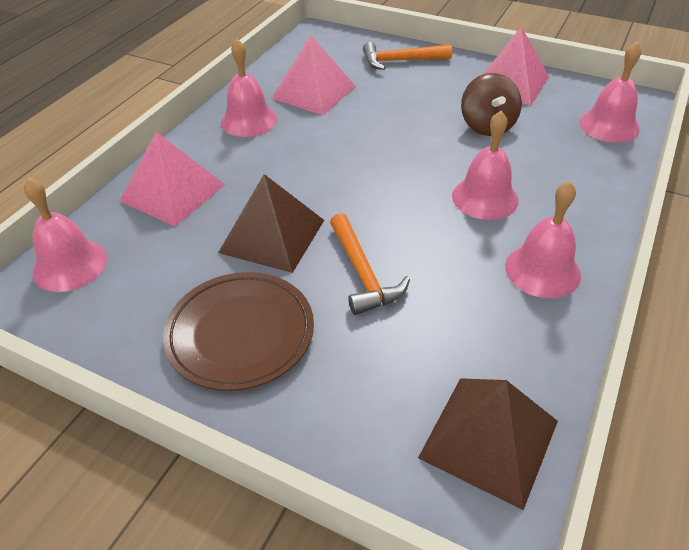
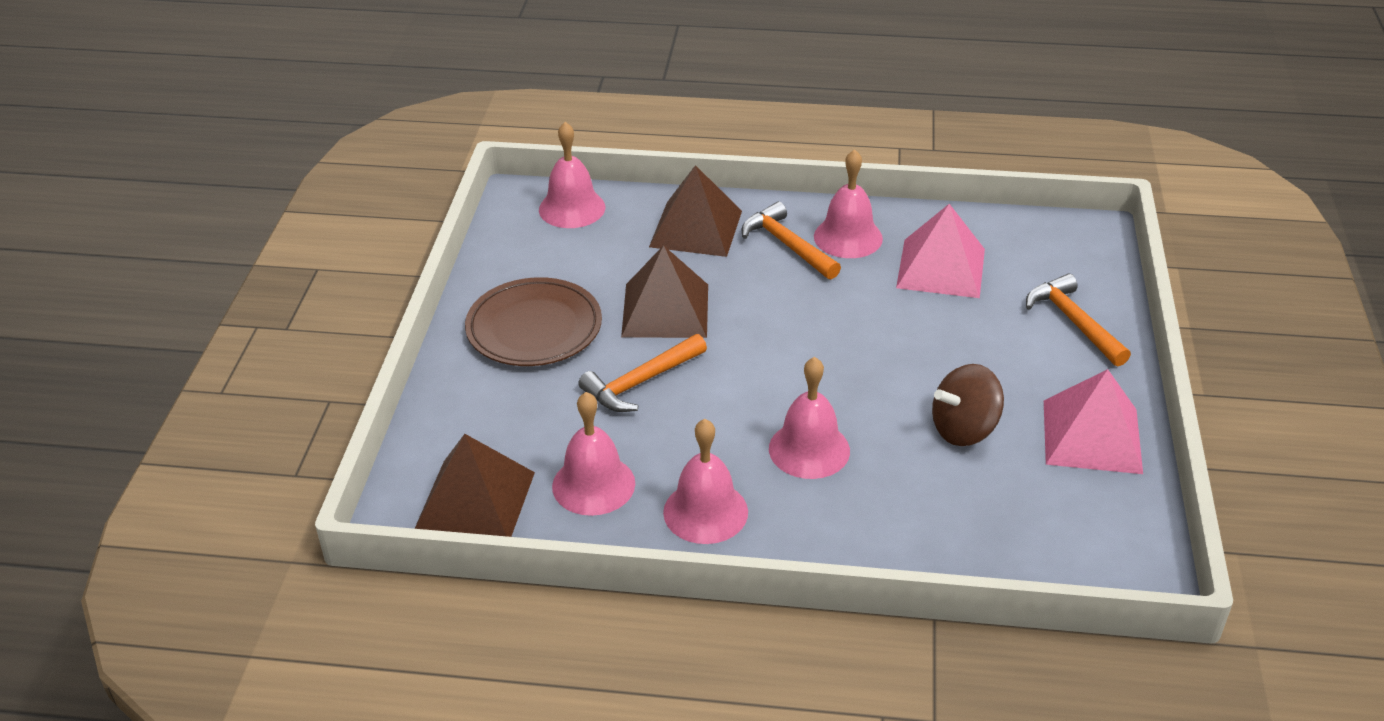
camera: 70 degrees right, 5 degrees down
pink pyramid [120,132,225,226] -> brown pyramid [649,165,742,257]
pink bell [579,42,641,143] -> pink bell moved to [552,392,635,516]
none -> orange hammer [742,202,841,280]

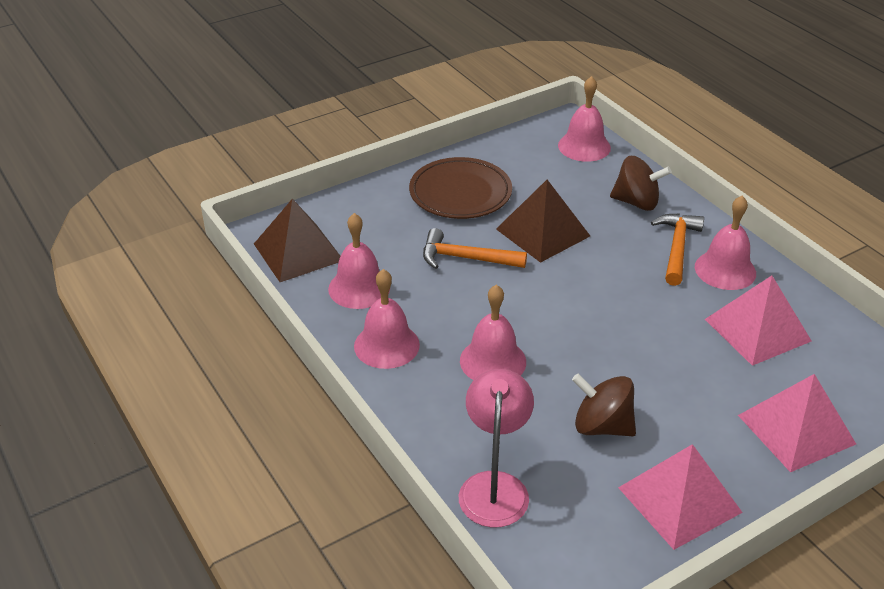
camera: 50 degrees right, 0 degrees up
brown pyramid [649,165,742,257] -> brown spinning top [610,156,672,211]
orange hammer [1026,274,1131,366] -> pink pyramid [738,374,856,472]
none -> pink lamp [459,369,534,528]

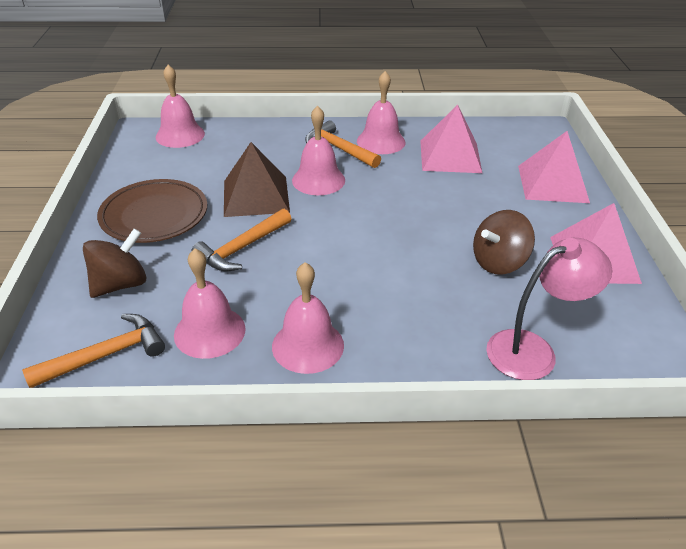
camera: 60 degrees left, 0 degrees up
brown pyramid [254,199,340,282] -> orange hammer [22,314,165,388]
pink lamp [459,369,534,528] -> pink lamp turned 120 degrees clockwise [486,238,612,380]
pink bell [460,284,526,380] -> pink bell moved to [292,106,345,195]
brown spinning top [610,156,672,211] -> brown spinning top moved to [83,228,147,298]

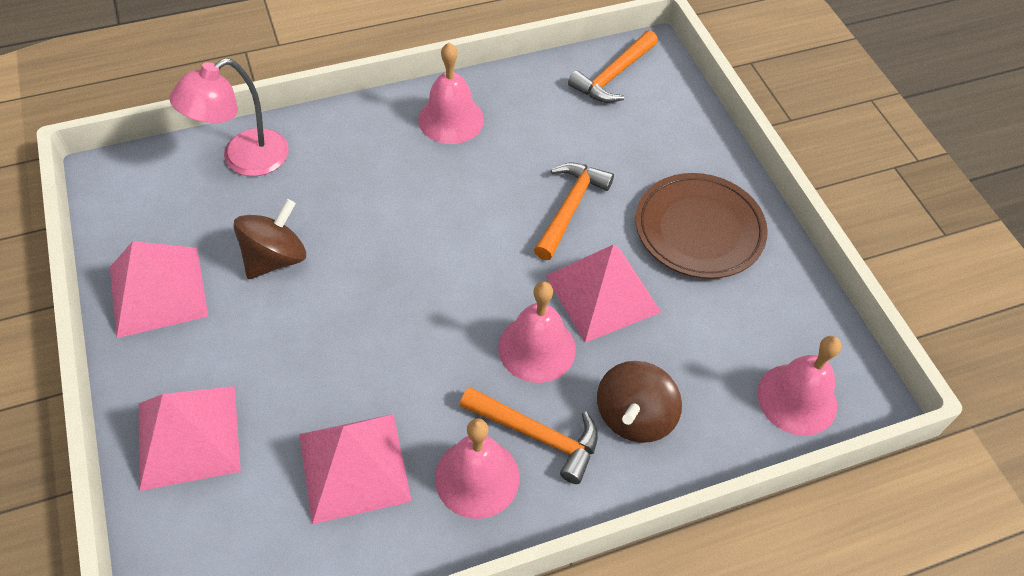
camera: 160 degrees right, 15 degrees up
brown spinning top [83,228,147,298] -> brown spinning top moved to [597,361,682,443]
pink bell [174,249,246,359] -> none
brown pyramid [224,142,290,217] -> pink pyramid [546,245,661,343]

